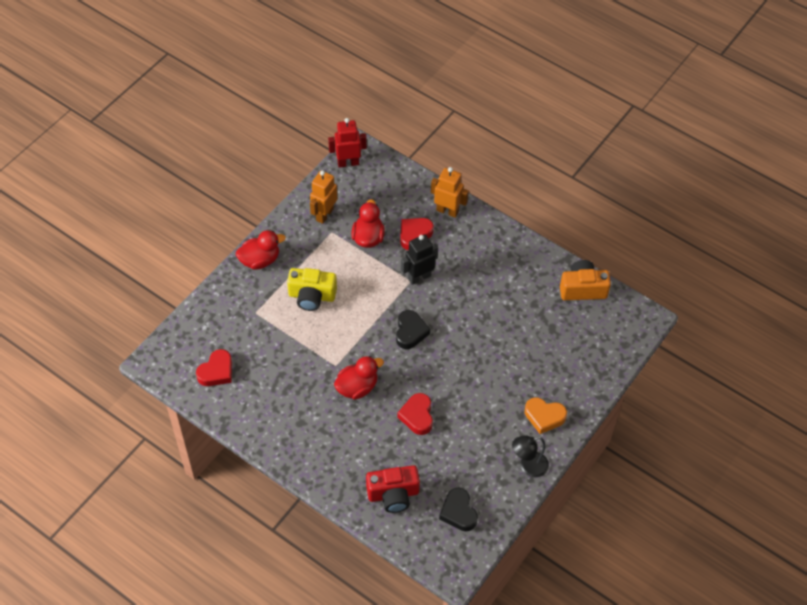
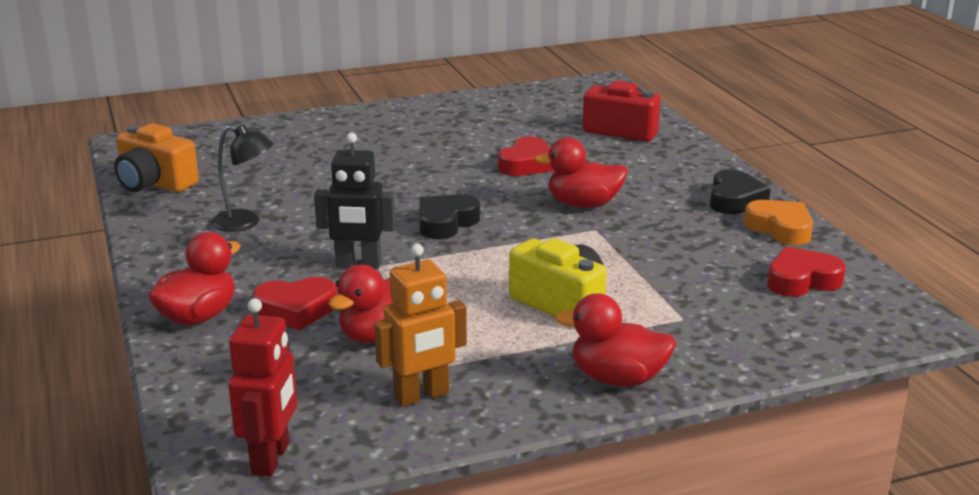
camera: 145 degrees left, 30 degrees down
red robot [328,118,367,167] -> red robot turned 105 degrees counterclockwise [228,298,297,477]
orange robot [431,167,469,218] -> red duck [148,232,241,325]
black heart [439,488,478,531] -> black heart moved to [710,169,771,214]
black lamp [512,435,549,477] -> black lamp moved to [211,125,274,232]
orange heart [525,397,567,434] -> orange heart moved to [744,200,813,245]

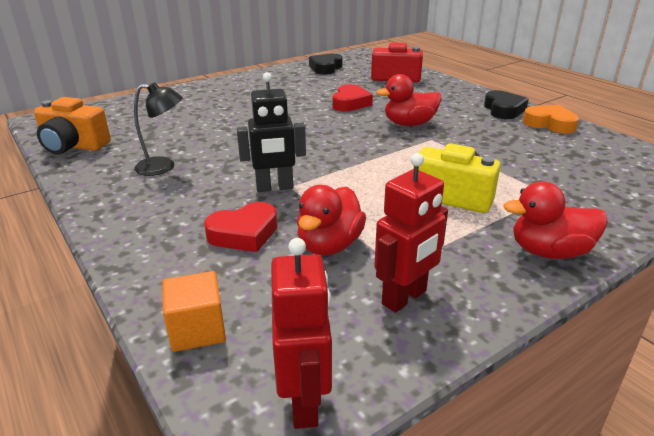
camera: 15 degrees left, 5 degrees up
red duck [148,232,241,325] -> none
orange robot [374,244,467,407] -> red robot [374,153,448,313]
black heart [419,194,480,239] -> black heart moved to [309,53,343,75]
red heart [767,247,846,296] -> none
none -> orange cube [162,271,226,352]

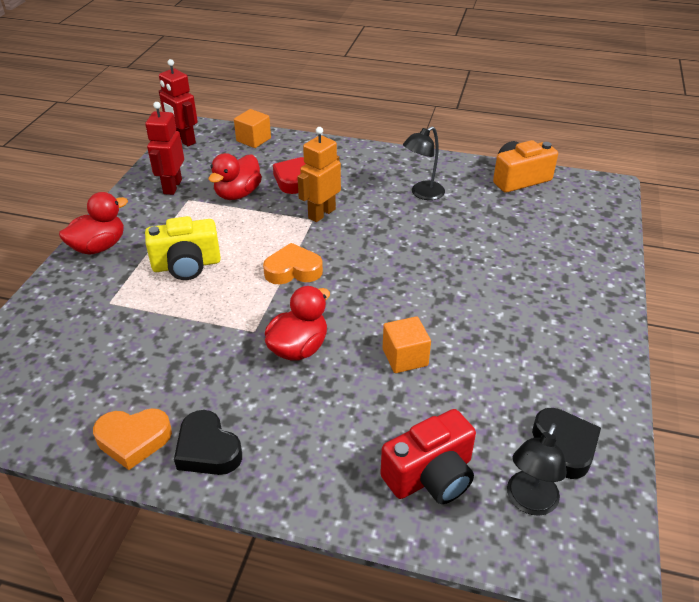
camera: 140 degrees right, 10 degrees up
black robot [237,72,306,192] -> orange robot [297,127,341,222]
red duck [297,185,366,256] -> red duck turned 135 degrees counterclockwise [209,153,262,200]
red heart [332,84,373,112] -> orange cube [383,316,431,373]
none -> orange heart [263,243,323,284]
none -> black lamp [507,424,567,516]

